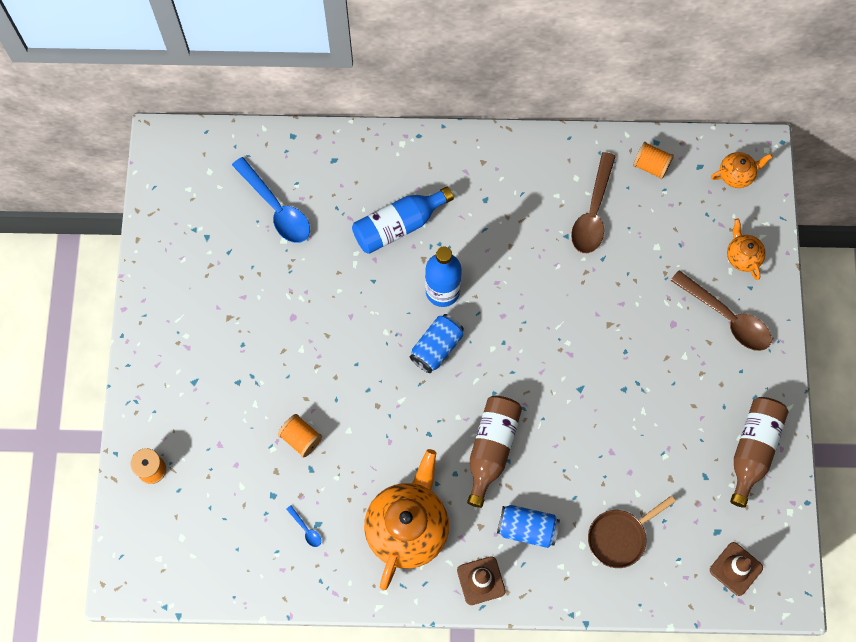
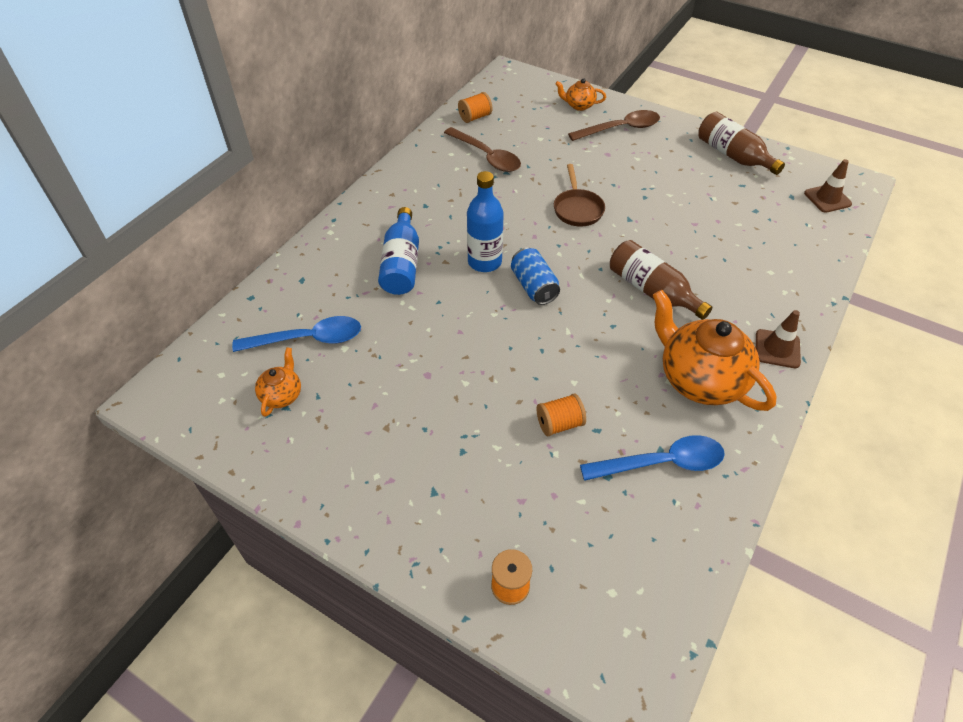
camera: 60 degrees left, 20 degrees down
blue spoon [286,505,321,547] -> blue spoon [580,435,725,481], size x2.43
blue can [497,505,560,548] -> none
brown pan [588,496,676,568] -> brown pan moved to [554,164,605,227]
orange teapot [711,152,773,188] -> orange teapot moved to [255,347,301,417]

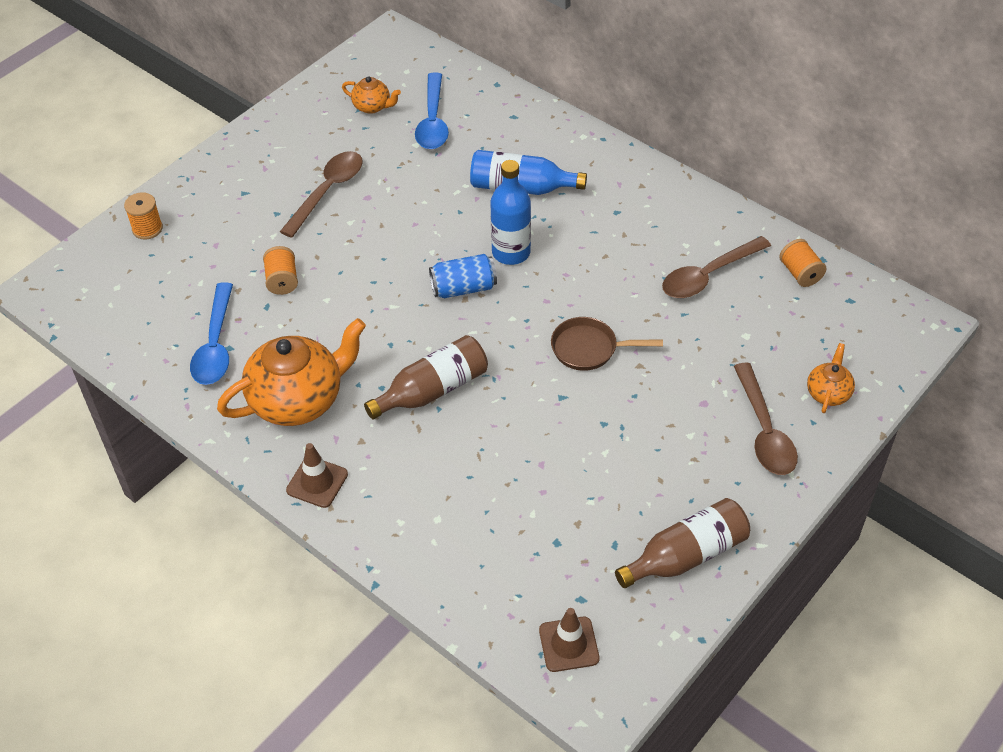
camera: 100 degrees right, 0 degrees up
none -> brown spoon [280,151,363,238]

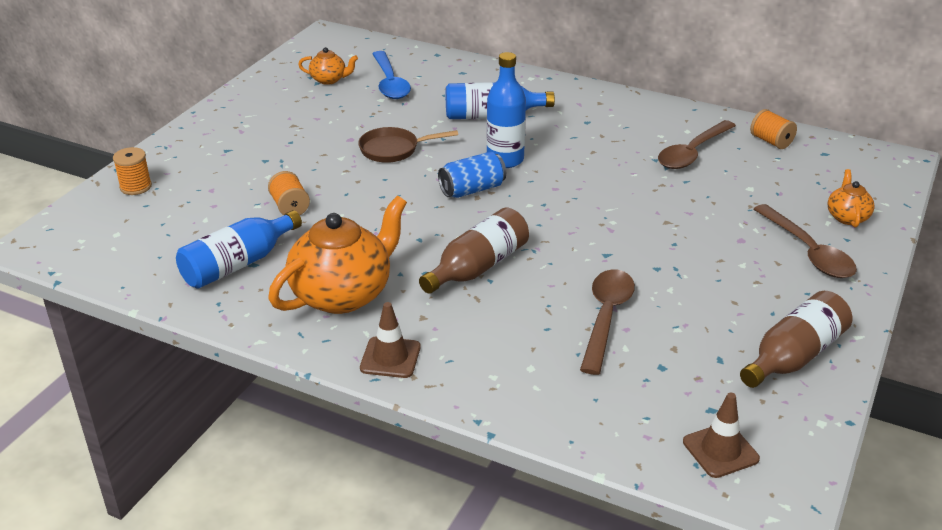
camera: 15 degrees left, 15 degrees down
blue spoon [190,282,233,385] -> blue bottle [176,210,302,289]
brown spoon [280,151,363,238] -> brown spoon moved to [580,269,635,375]
brown pan [551,317,663,371] -> brown pan moved to [358,127,458,163]

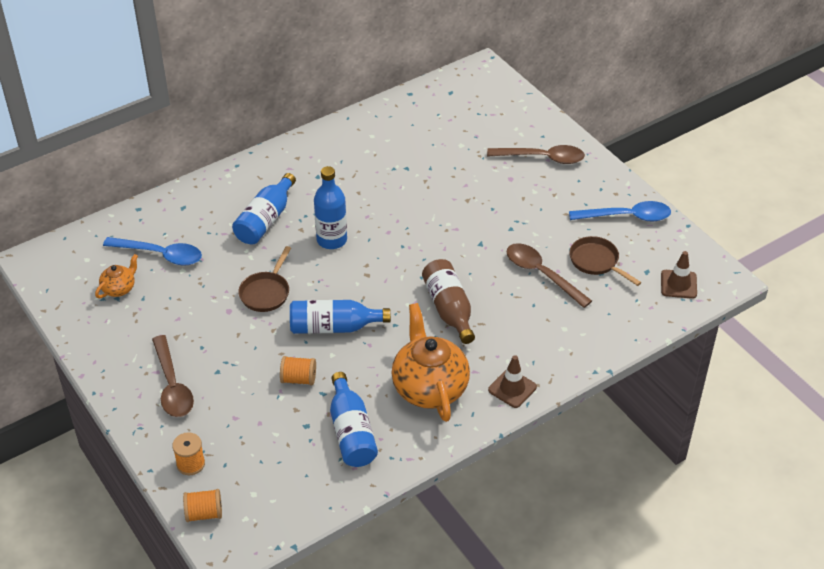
camera: 60 degrees left, 10 degrees up
blue can [438,152,506,198] -> none
brown spoon [658,120,736,169] -> brown spoon moved to [152,335,194,417]
brown bottle [740,291,852,388] -> blue spoon [569,201,671,222]
orange spool [750,109,797,149] -> orange spool moved to [183,489,222,522]
orange teapot [828,169,875,228] -> none
none -> blue bottle [290,300,391,334]
none -> brown pan [569,236,641,286]

